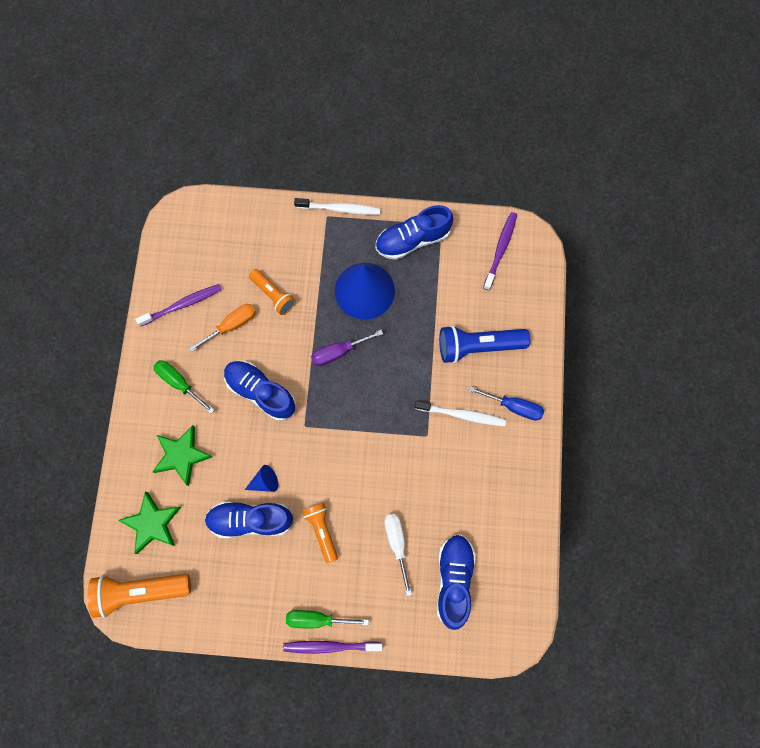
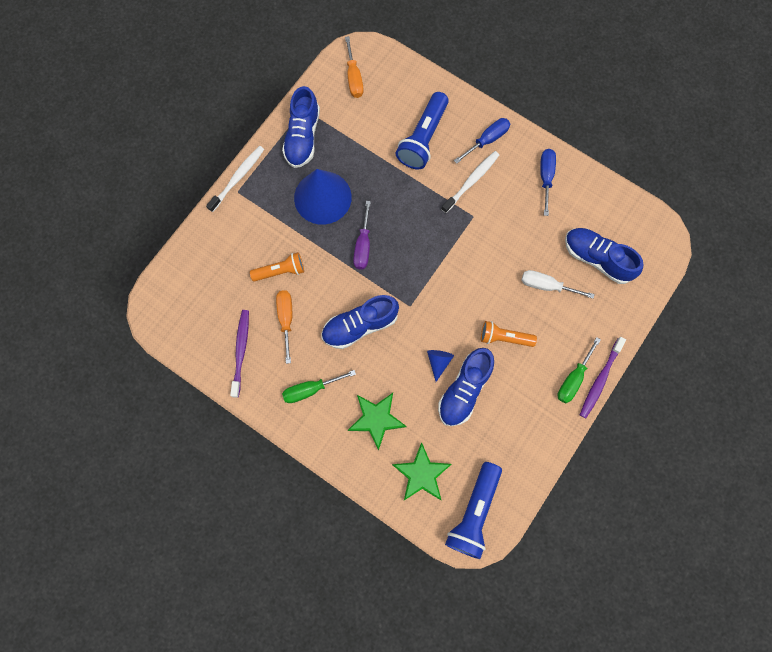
camera: 60 degrees left, 0 degrees up
orange flashlight [87,574,191,618] -> blue flashlight [445,462,502,559]
purple toothbrush [483,212,517,290] -> orange screwdriver [345,36,364,98]
none -> blue screwdriver [540,149,556,216]

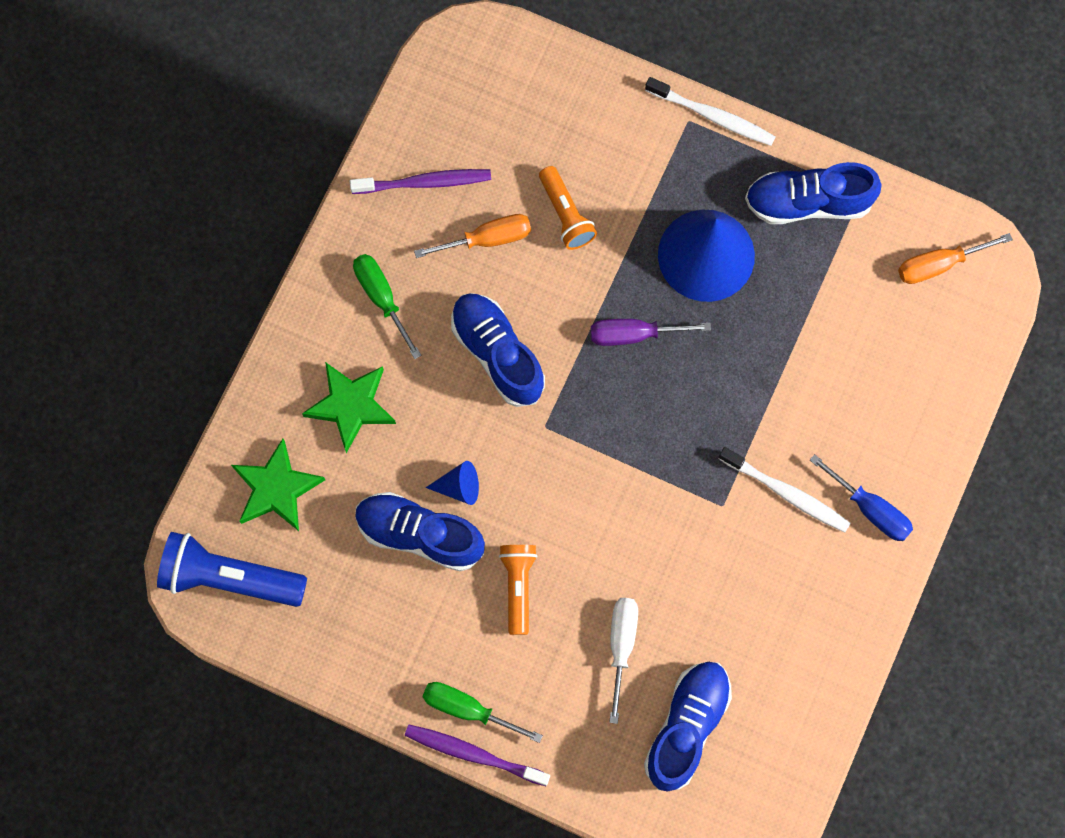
camera: 80 degrees right, 0 degrees up
blue flashlight [396,92,449,169] -> none
blue screwdriver [540,149,556,216] -> none

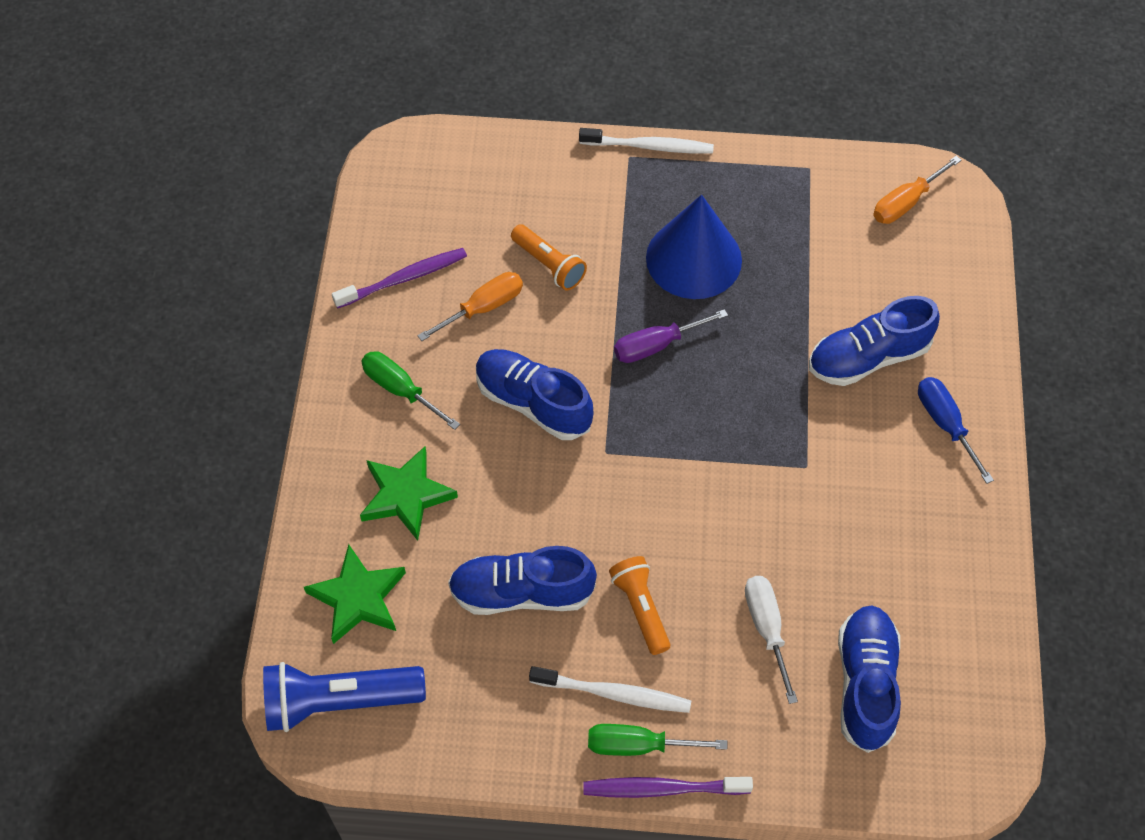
camera: 20 degrees left, 15 degrees down
blue cone [426,461,479,505] -> none
white toothbrush [718,447,850,533] -> white toothbrush moved to [529,666,691,713]
blue shoe [745,162,881,224] -> blue shoe moved to [809,296,940,386]
blue screwdriver [810,454,913,541] -> blue screwdriver turned 135 degrees counterclockwise [918,377,994,484]

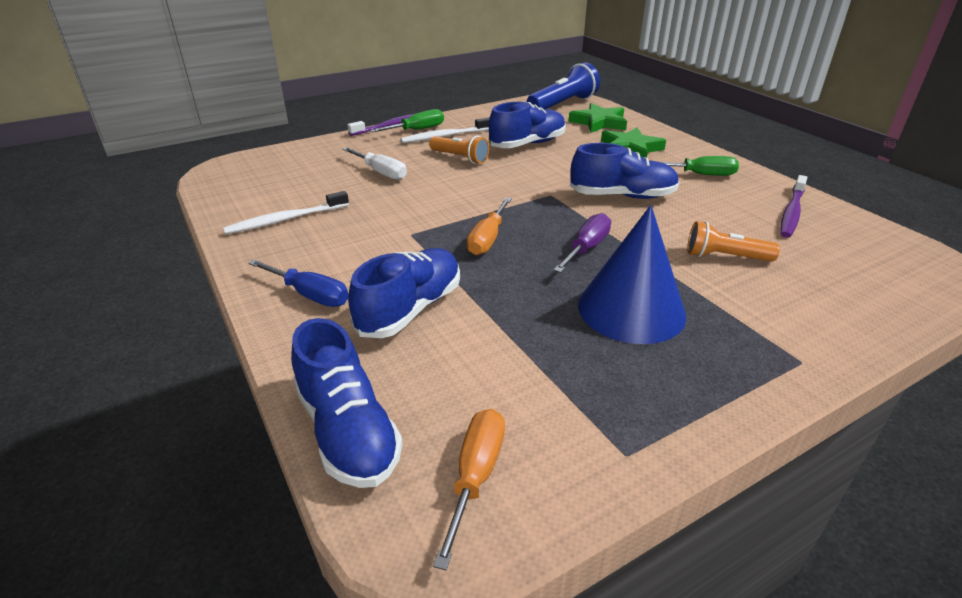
camera: 145 degrees right, 25 degrees down
orange screwdriver [417,272,523,341] -> orange screwdriver moved to [467,197,512,255]
white toothbrush [579,128,714,154] -> white toothbrush moved to [223,191,349,234]
blue shoe [838,605,901,753] -> blue shoe moved to [291,318,403,488]

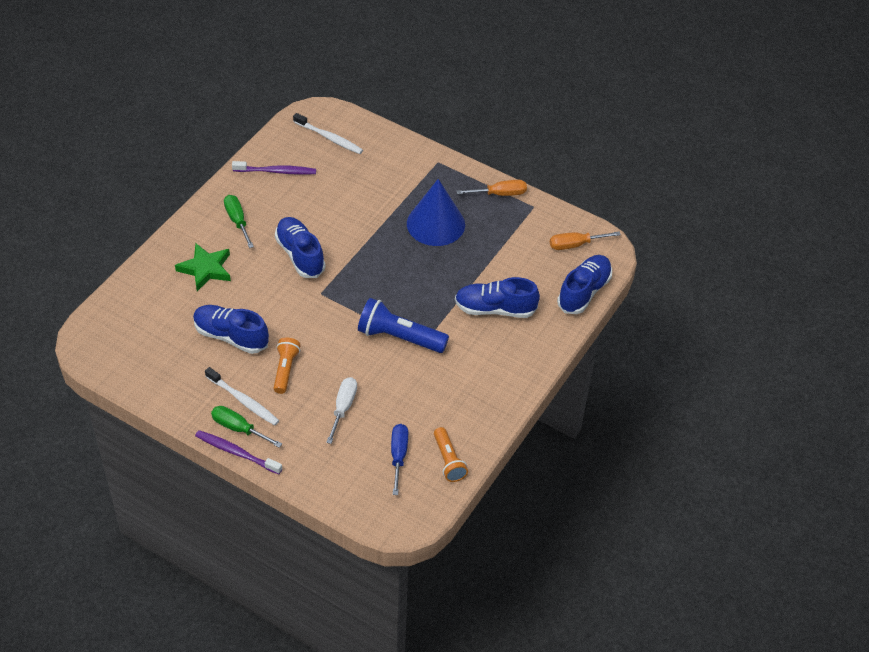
camera: 120 degrees left, 15 degrees up
white toothbrush [223,191,349,234] -> white toothbrush moved to [293,113,363,154]
blue screwdriver [248,259,348,307] -> blue screwdriver moved to [391,424,408,495]
orange screwdriver [467,197,512,255] -> orange screwdriver moved to [457,180,527,196]
blue flashlight [527,62,600,109] -> blue flashlight moved to [358,298,449,353]
purple screwdriver [553,213,611,273] -> none
green star [568,103,627,133] -> none
orange flashlight [687,221,780,261] -> orange flashlight moved to [434,427,468,482]

